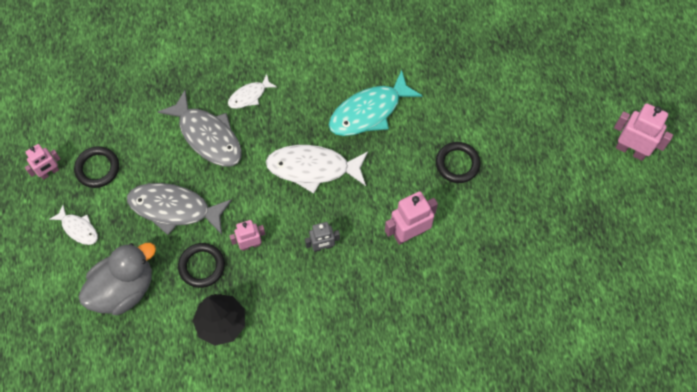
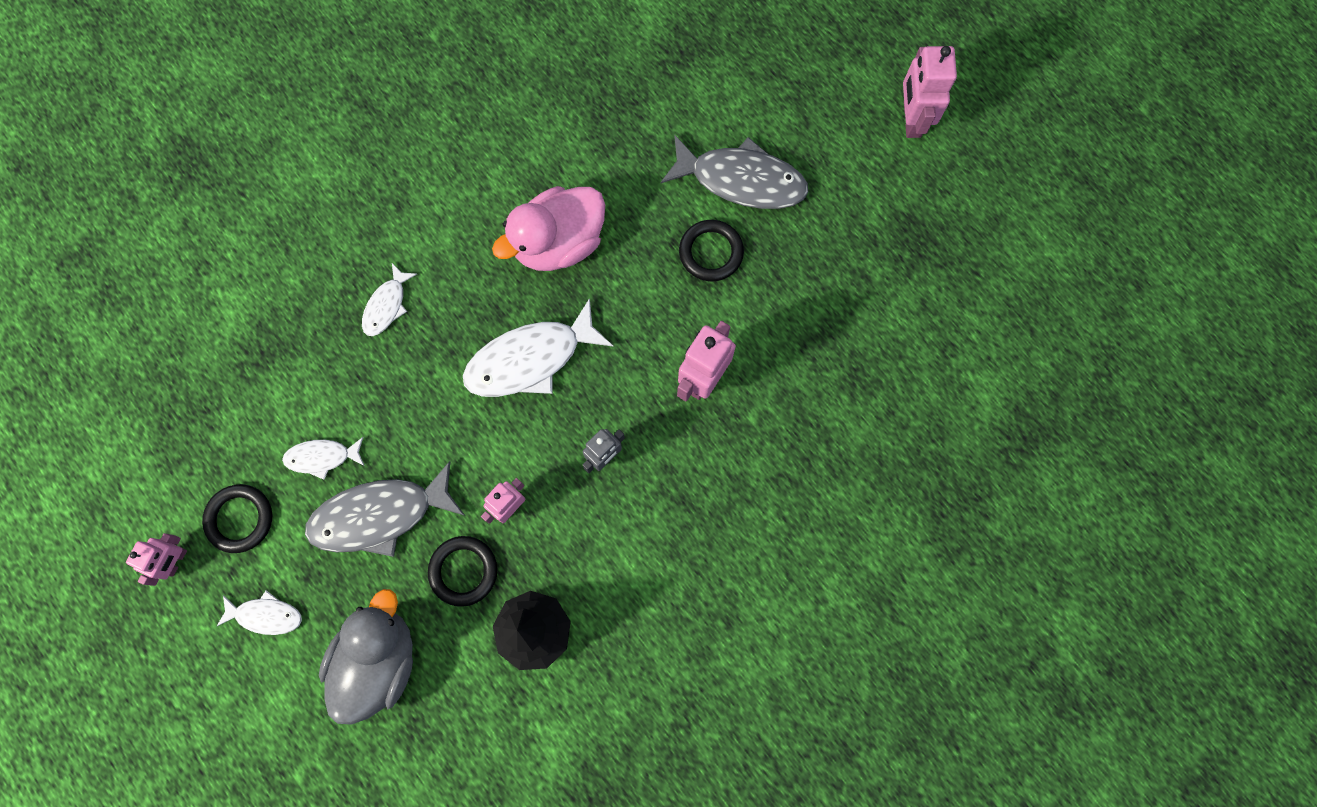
camera: 30 degrees left, 10 degrees up
grey fish [158,90,242,166] -> grey fish moved to [661,135,808,209]
turquoise fish [329,70,423,136] -> pink duck [492,186,605,271]
pink robot [614,103,673,161] -> pink robot turned 90 degrees counterclockwise [903,46,957,138]
none -> white fish [282,437,365,480]

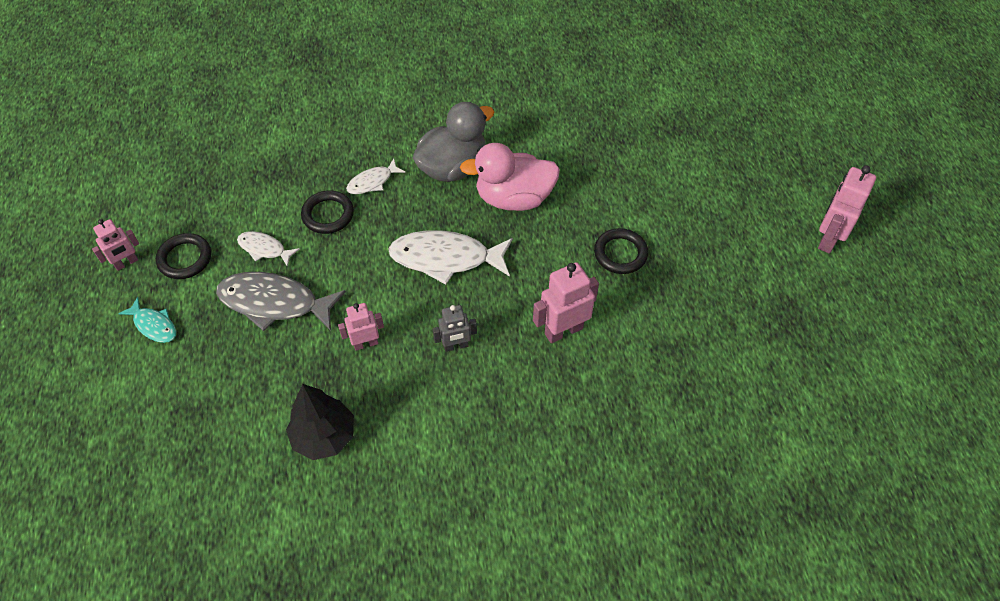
camera: 30 degrees right, 20 degrees down
white fish [216,590,302,635] -> turquoise fish [118,297,176,343]
grey duck [319,589,413,725] -> grey duck moved to [412,102,494,182]
black ring [428,536,498,607] -> black ring moved to [301,190,354,234]
grey fish [661,135,808,209] -> none

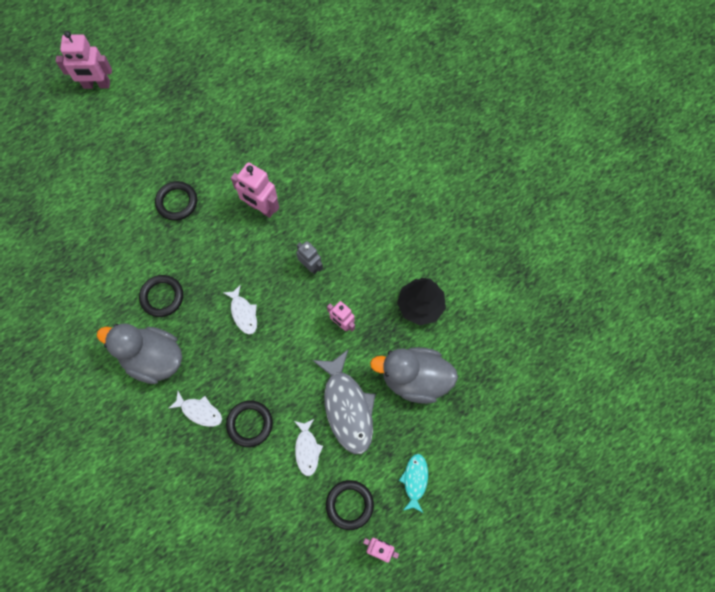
camera: 120 degrees left, 15 degrees up
white fish [388,230,513,285] -> white fish [223,284,257,334], size x0.53
pink duck [460,143,560,211] -> black ring [139,275,183,317]
none -> grey duck [370,347,458,404]

